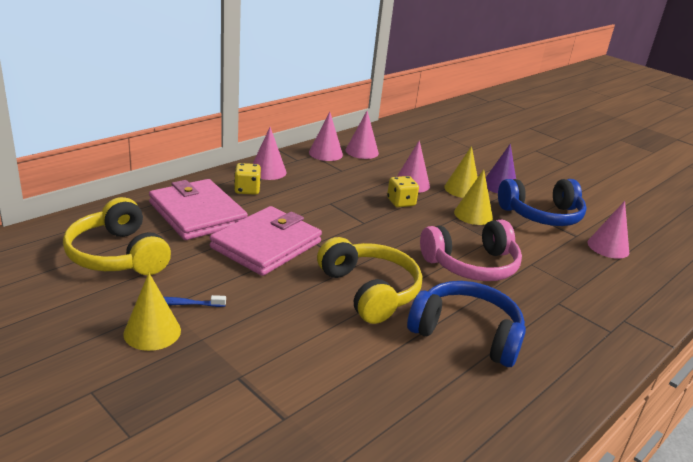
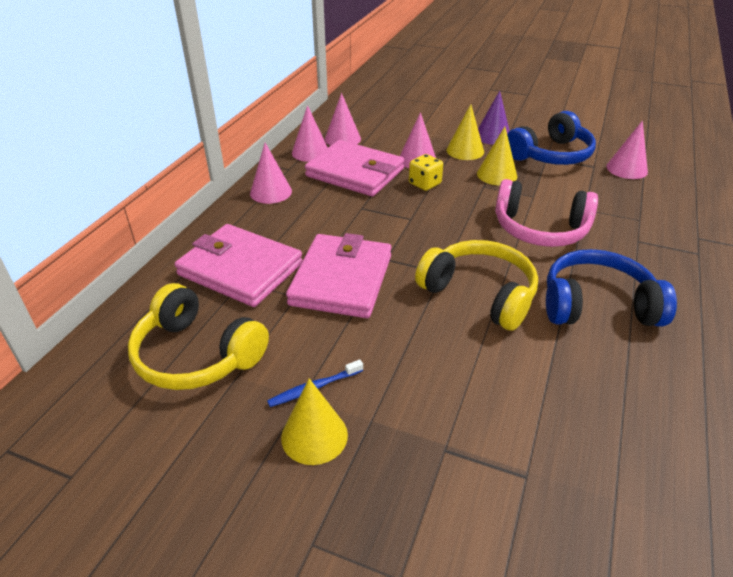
camera: 20 degrees left, 10 degrees up
yellow dice [234,163,261,195] -> none
pink headphones [420,220,522,281] -> pink headphones turned 60 degrees clockwise [495,179,598,247]
none -> pink wallet [305,140,405,197]

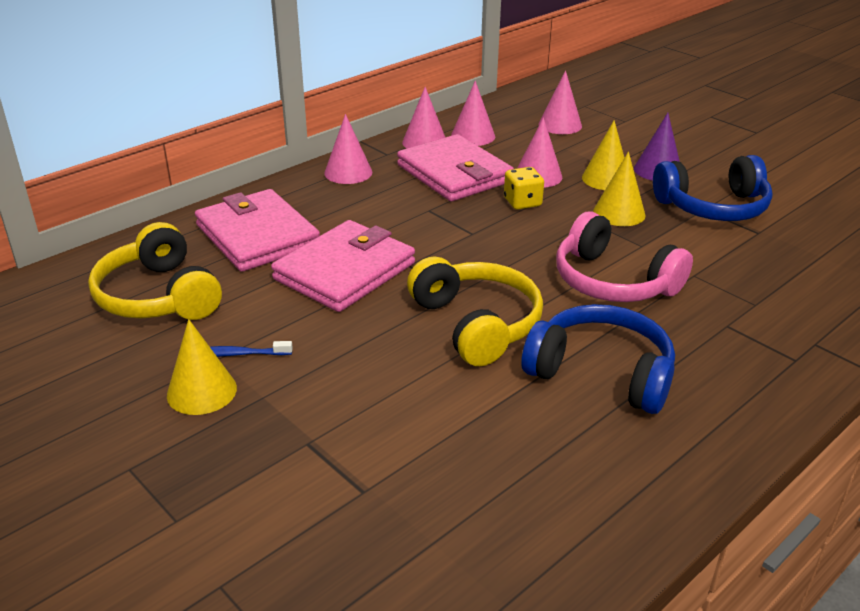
camera: 25 degrees right, 5 degrees down
pink cone [606,121,648,179] -> pink cone moved to [539,70,582,134]

